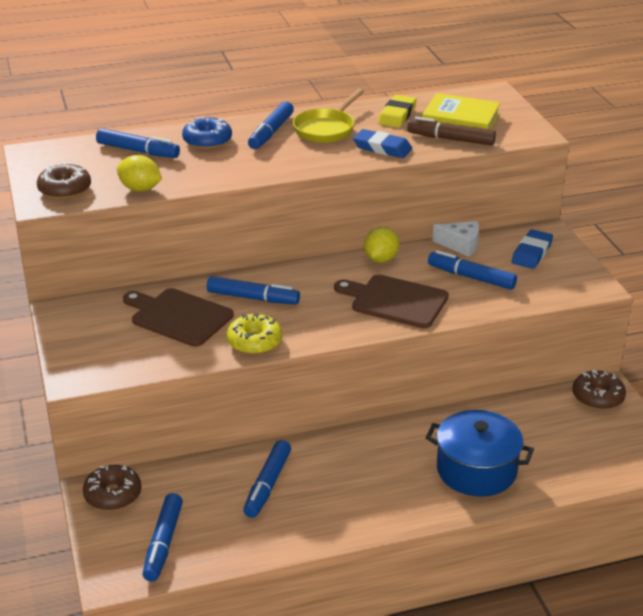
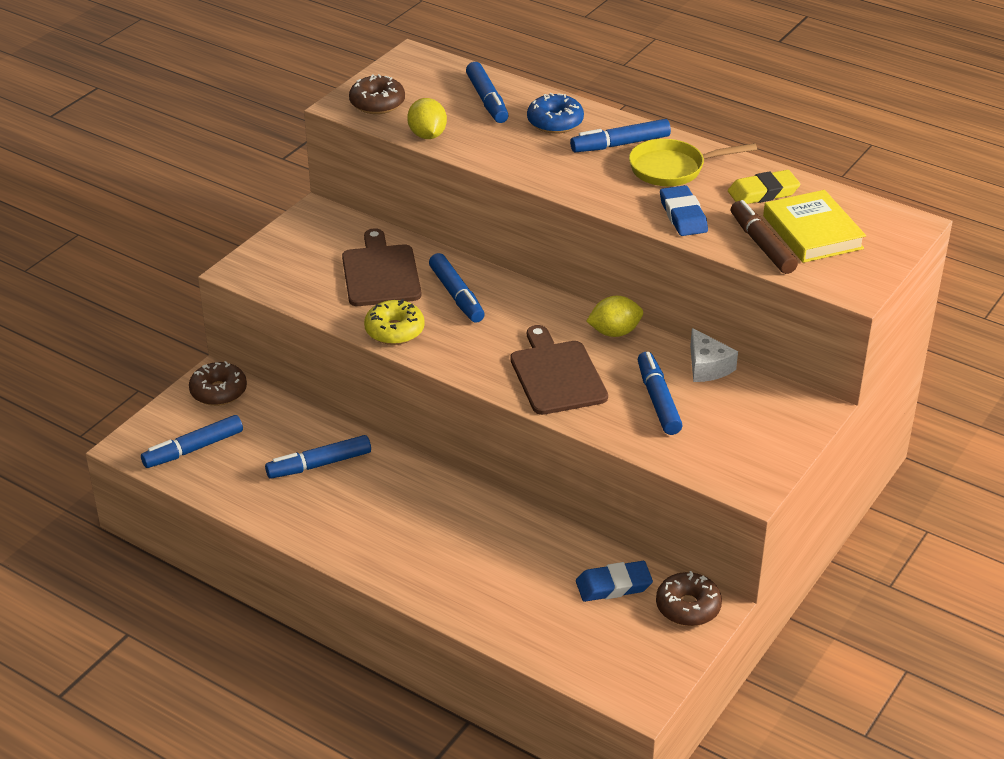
camera: 50 degrees right, 5 degrees up
blue pot [425,410,534,497] -> none
blue eraser [512,229,553,269] -> blue eraser moved to [576,561,653,602]

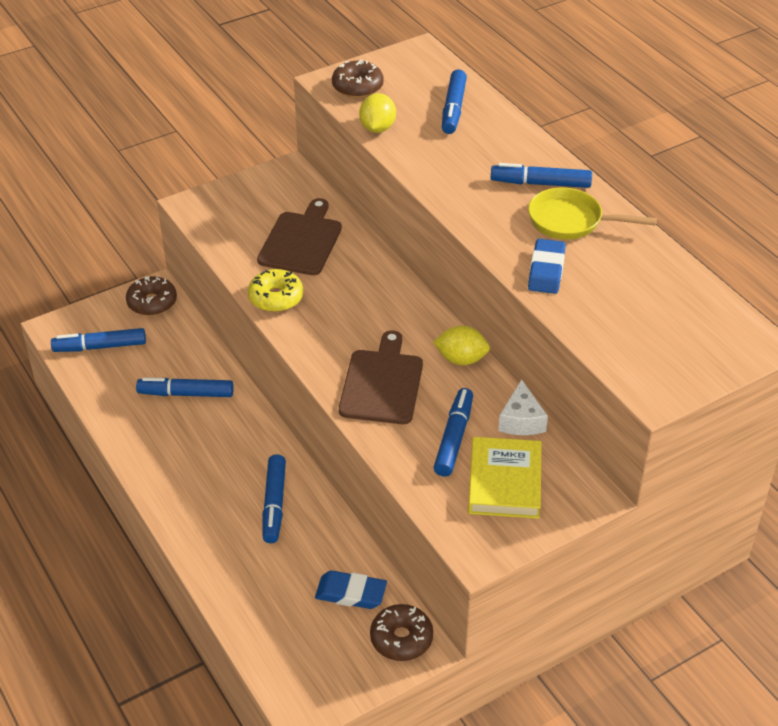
camera: 25 degrees right, 5 degrees up
blue marker [429,253,485,323] -> blue marker moved to [262,454,286,543]
blue donut [527,93,584,134] -> none
yellow eraser [728,170,800,204] -> none
brown marker [731,200,798,274] -> none
yellow book [763,190,866,263] -> yellow book moved to [468,437,541,519]

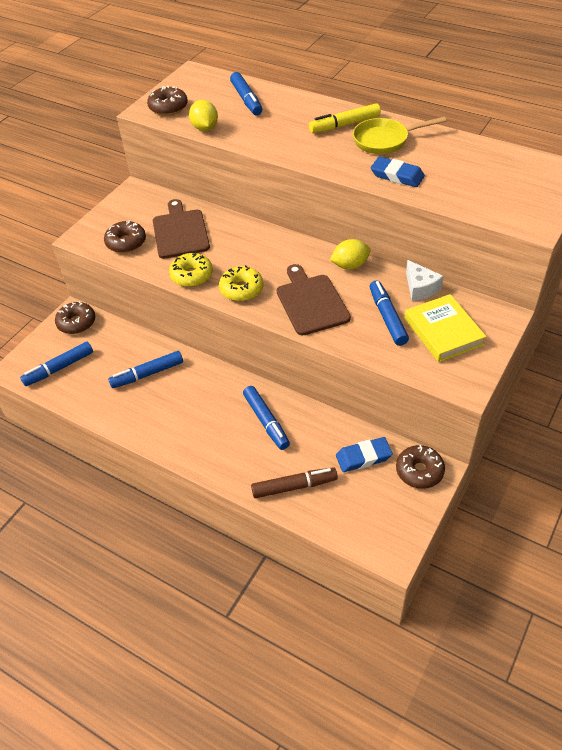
camera: 25 degrees left, 5 degrees up
blue marker [491,163,592,188] -> yellow marker [309,103,381,133]
blue eraser [528,239,566,294] -> blue eraser turned 45 degrees counterclockwise [371,157,425,187]
none -> brown donut [104,220,146,253]
none -> yellow donut [219,265,263,301]
none -> brown marker [251,467,338,498]

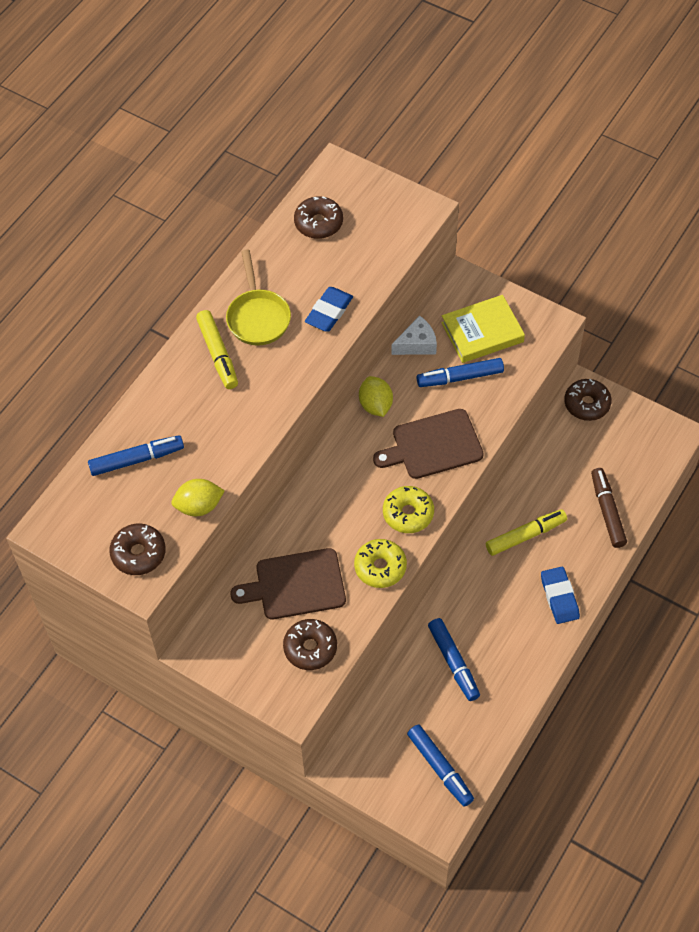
camera: 90 degrees left, 10 degrees up
brown donut [55,301,95,334] -> brown donut moved to [294,196,343,239]
blue marker [243,386,290,450] -> yellow marker [486,509,567,556]
blue eraser [336,437,392,472] -> blue eraser moved to [541,567,580,624]

